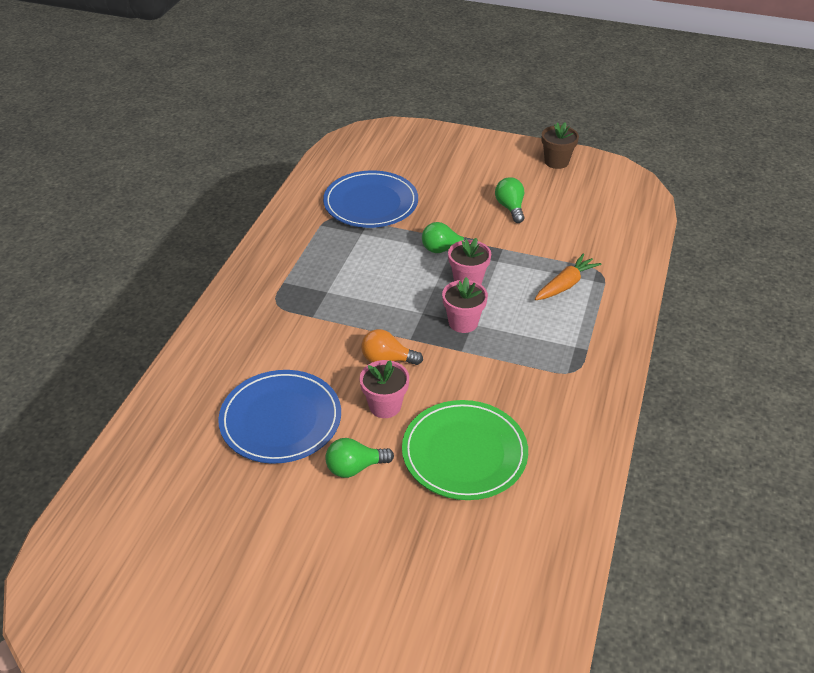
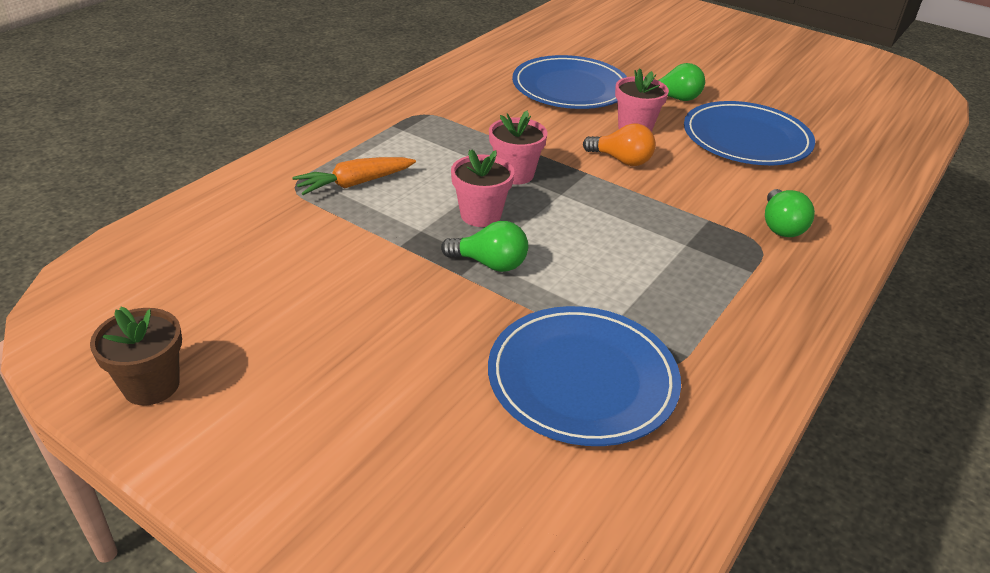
camera: 165 degrees left, 5 degrees down
green plate [402,400,528,500] -> blue plate [512,55,627,109]
green light bulb [495,177,524,223] -> green light bulb moved to [765,189,815,237]

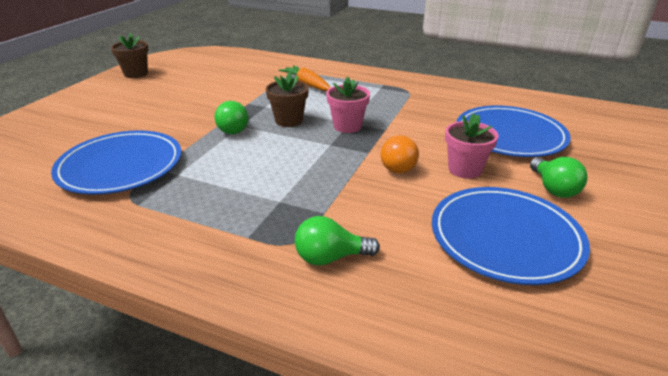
camera: 80 degrees right, 5 degrees down
pink flower pot [451,149,514,227] -> brown flower pot [266,72,309,127]

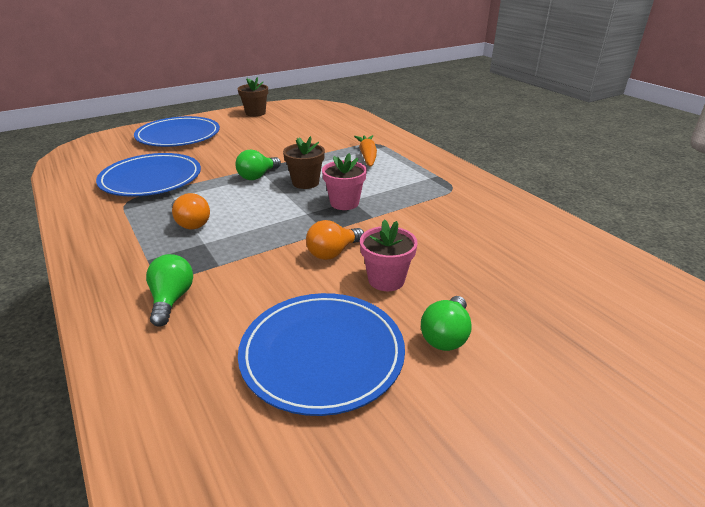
camera: 35 degrees right, 0 degrees up
green light bulb [295,216,380,266] -> green light bulb turned 60 degrees clockwise [146,254,193,327]
blue plate [457,106,571,157] -> blue plate moved to [134,116,220,147]
none -> orange light bulb [172,193,210,229]

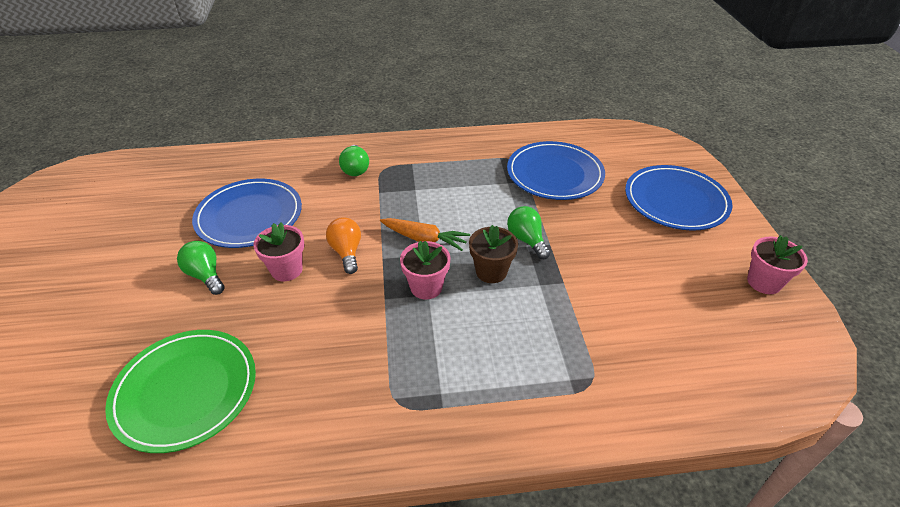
camera: 115 degrees right, 10 degrees up
green light bulb [146,254,193,327] -> green light bulb turned 60 degrees clockwise [339,145,369,176]
orange light bulb [172,193,210,229] -> none
brown flower pot [237,77,268,117] -> pink flower pot [747,235,808,294]
orange carrot [354,135,377,167] -> orange carrot moved to [380,218,470,251]
none -> green plate [105,330,256,453]

